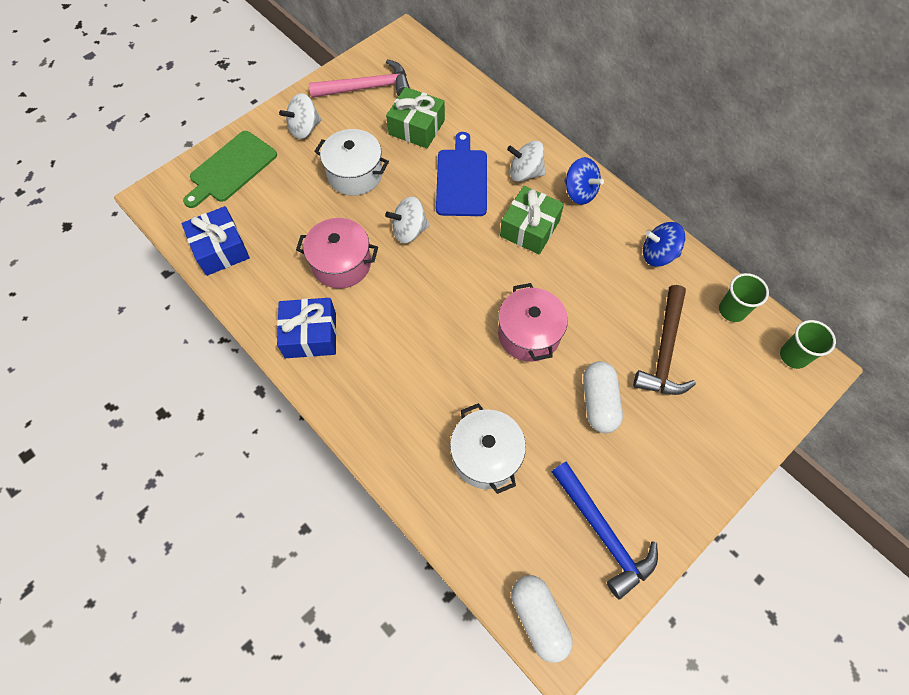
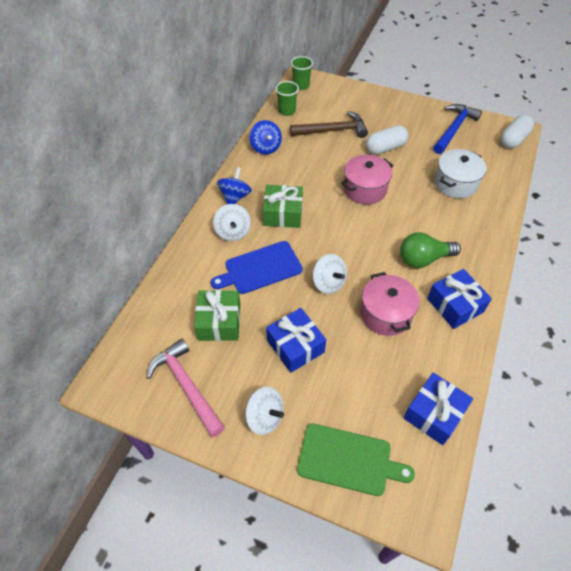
camera: 115 degrees left, 10 degrees down
white pot [314,129,389,196] -> blue gift [266,308,326,373]
none -> green light bulb [400,232,461,268]

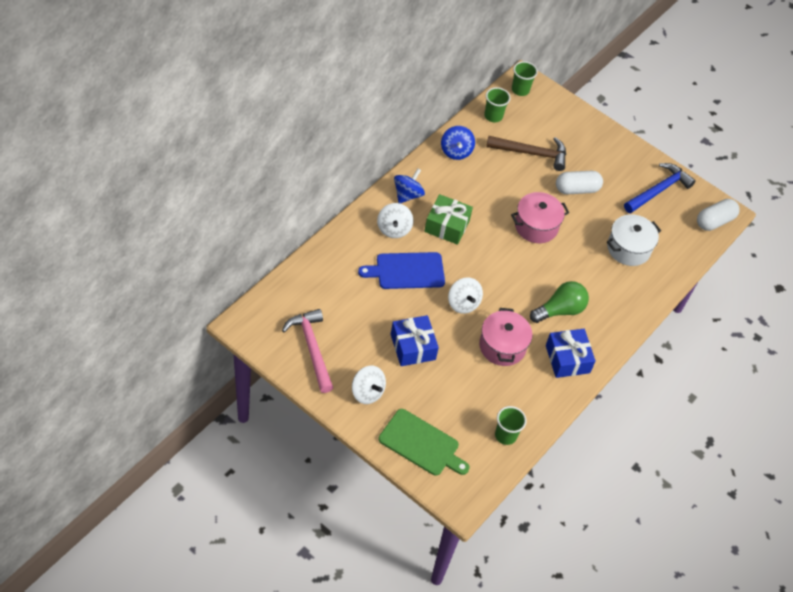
camera: 10 degrees right, 0 degrees up
green gift [194,290,240,341] -> none
green light bulb [400,232,461,268] -> green light bulb turned 150 degrees clockwise [530,281,589,323]
blue gift [404,373,473,445] -> green cup [495,406,527,445]

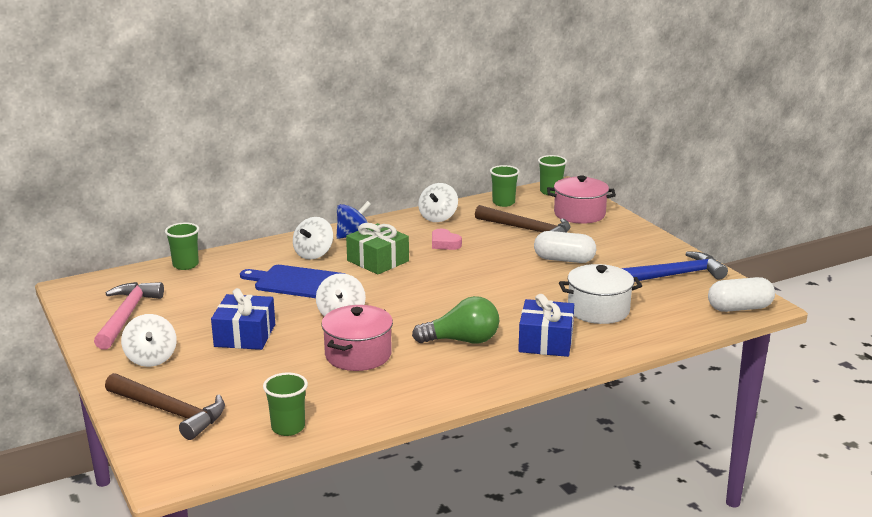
camera: 30 degrees right, 30 degrees down
green cutting board [379,409,469,476] -> brown hammer [105,373,225,440]
blue spinning top [441,126,475,160] -> white spinning top [418,183,458,222]
pink pot [511,192,569,243] -> pink pot moved to [547,175,616,224]
blue gift [546,329,596,378] -> blue gift moved to [518,294,574,357]
none -> green cup [165,223,199,270]
none -> pink heart [432,228,462,250]

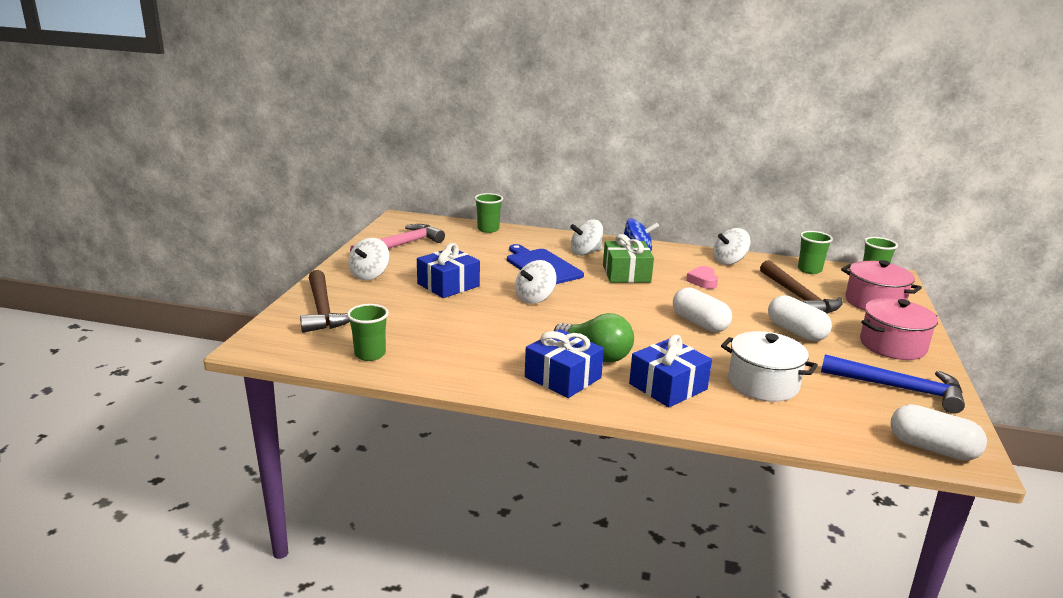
camera: 40 degrees right, 0 degrees up
pink pot [321,305,393,371] -> pink pot moved to [860,298,938,360]
none -> blue gift [525,329,604,398]
none -> white capsule [673,287,732,332]

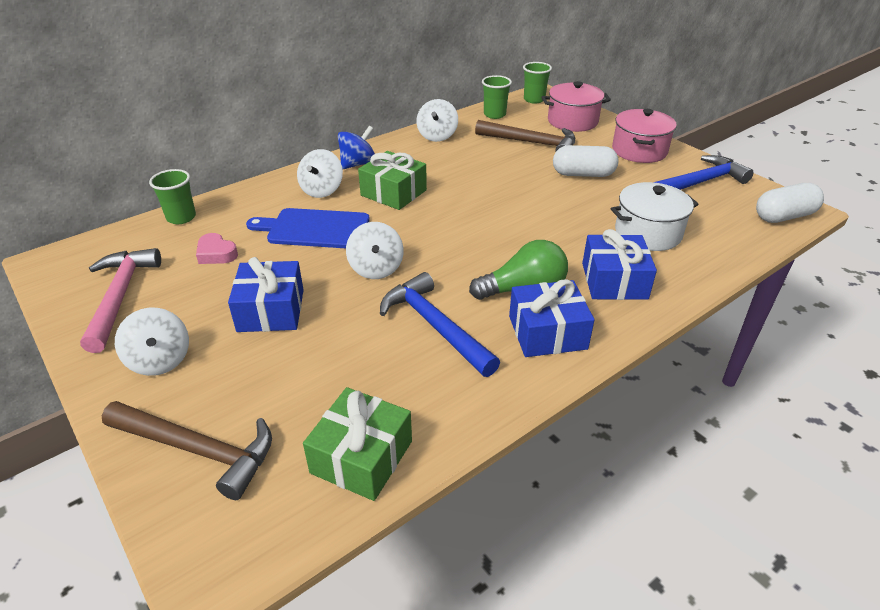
camera: 50 degrees left, 15 degrees up
green cup [347,304,389,361] -> green gift [303,387,412,501]
white capsule [673,287,732,332] -> none
pink heart [686,266,718,289] -> pink heart moved to [196,233,238,264]
none -> blue hammer [380,272,500,377]

